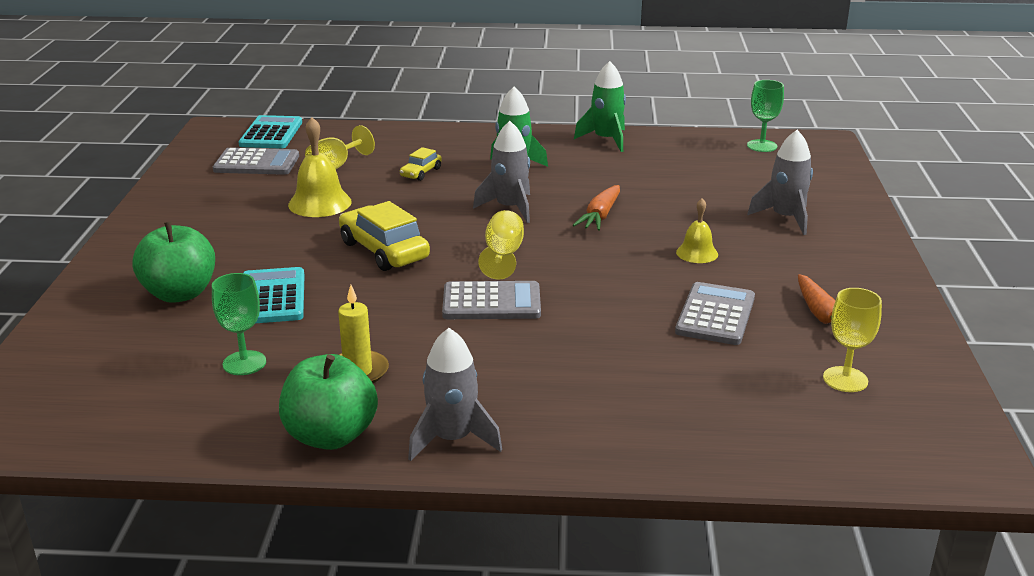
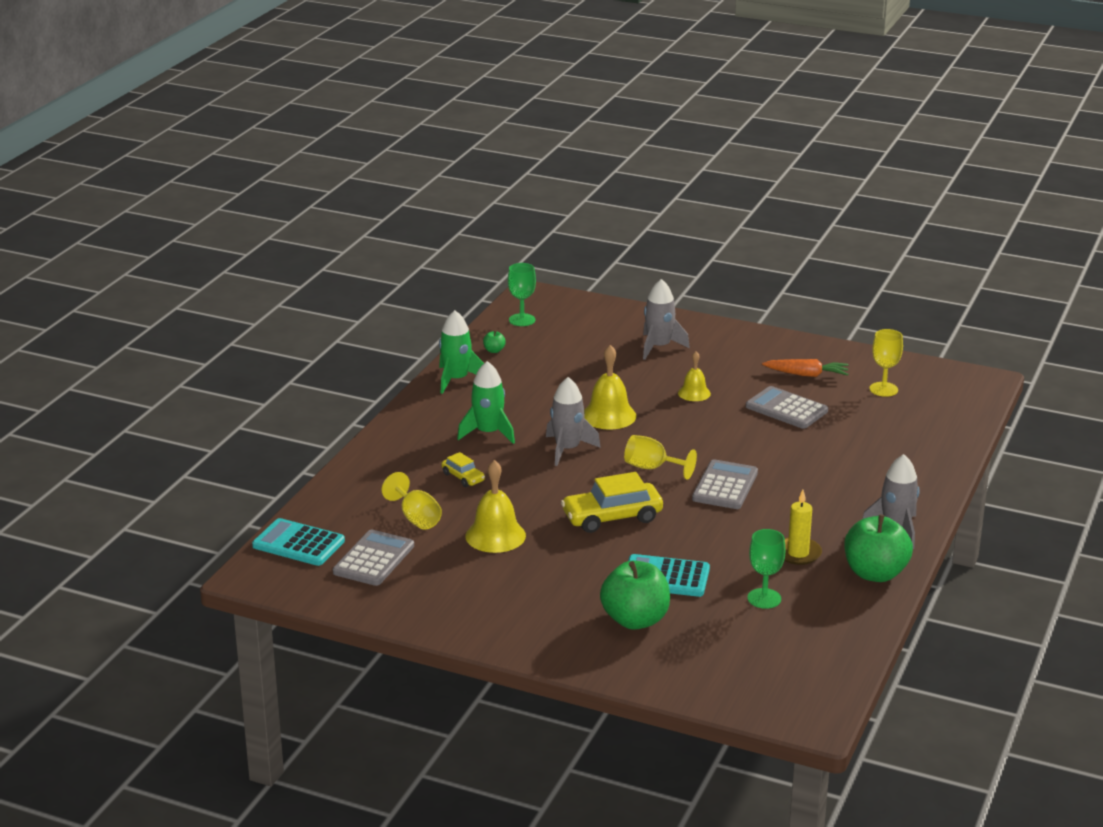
camera: 70 degrees left, 0 degrees up
orange carrot [573,185,620,231] -> yellow bell [584,345,637,430]
none -> green apple [483,331,506,353]

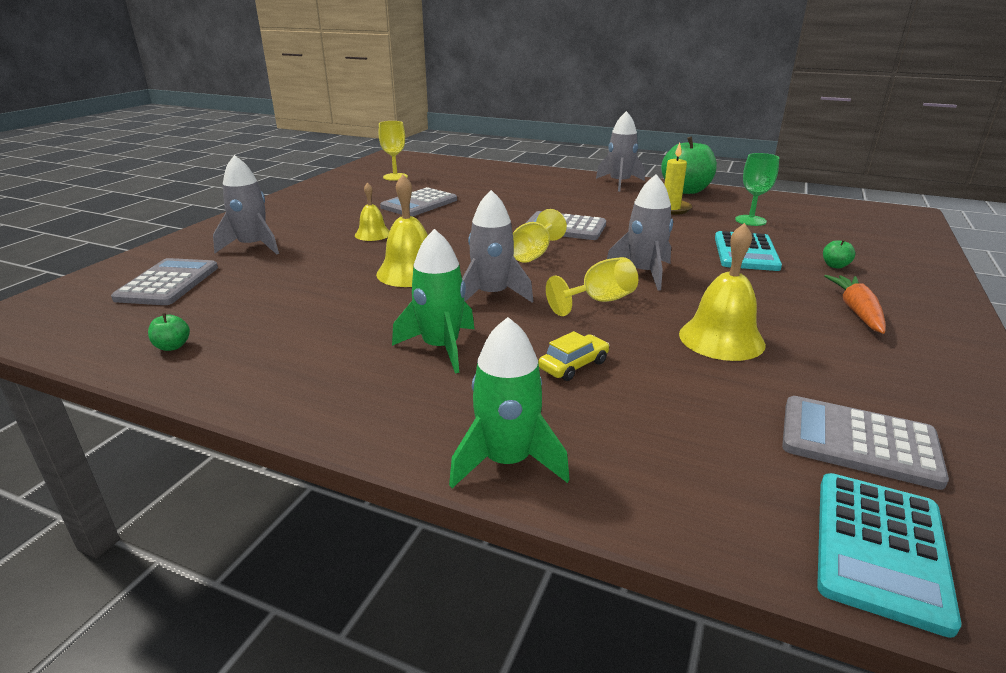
camera: 90 degrees left, 0 degrees up
yellow goblet [382,472,442,529] -> yellow goblet moved to [546,257,638,316]
green rocket [439,310,484,394] -> green rocket moved to [449,317,570,488]
green goblet [508,263,536,326] -> none
yellow car [561,472,663,533] -> grey rocket [607,174,673,291]
green apple [600,561,670,630] -> green apple [823,239,855,269], size x0.40
orange carrot [762,359,848,377] -> orange carrot moved to [824,275,886,334]
none -> grey calculator [111,258,218,305]

